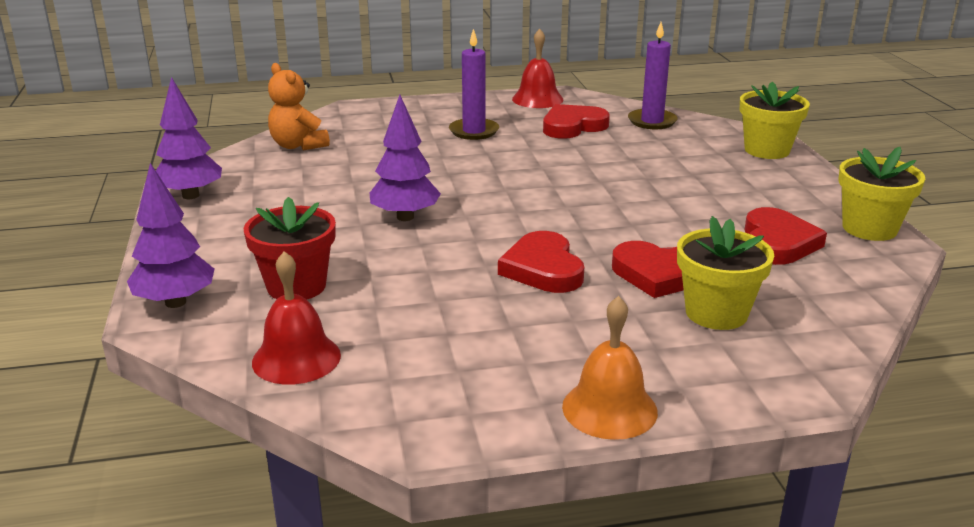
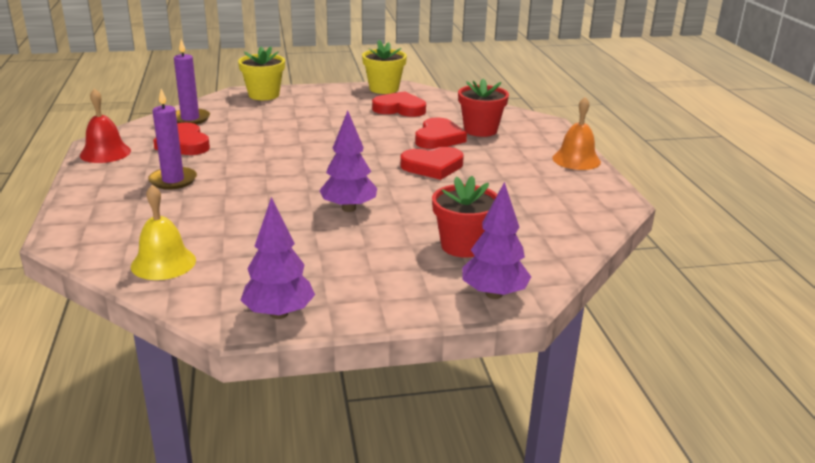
camera: 90 degrees left, 0 degrees up
red bell [252,251,341,385] -> none
orange teddy bear [268,63,330,150] -> yellow bell [131,185,196,280]
yellow flower pot [677,216,774,330] -> red flower pot [458,79,509,137]

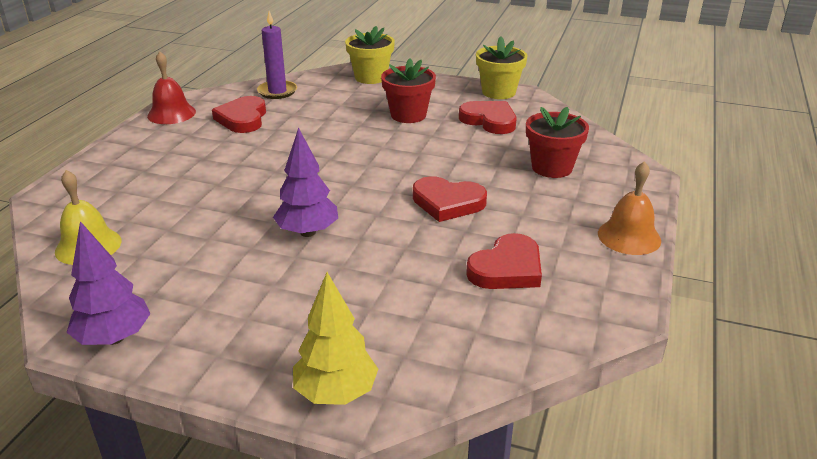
camera: 30 degrees right, 5 degrees up
purple candle [148,89,197,190] -> none
red heart [415,117,467,149] -> red heart moved to [466,233,542,289]
red flower pot [432,176,497,258] -> red flower pot moved to [381,58,436,123]
purple tree [462,182,531,299] -> yellow tree [293,272,378,405]

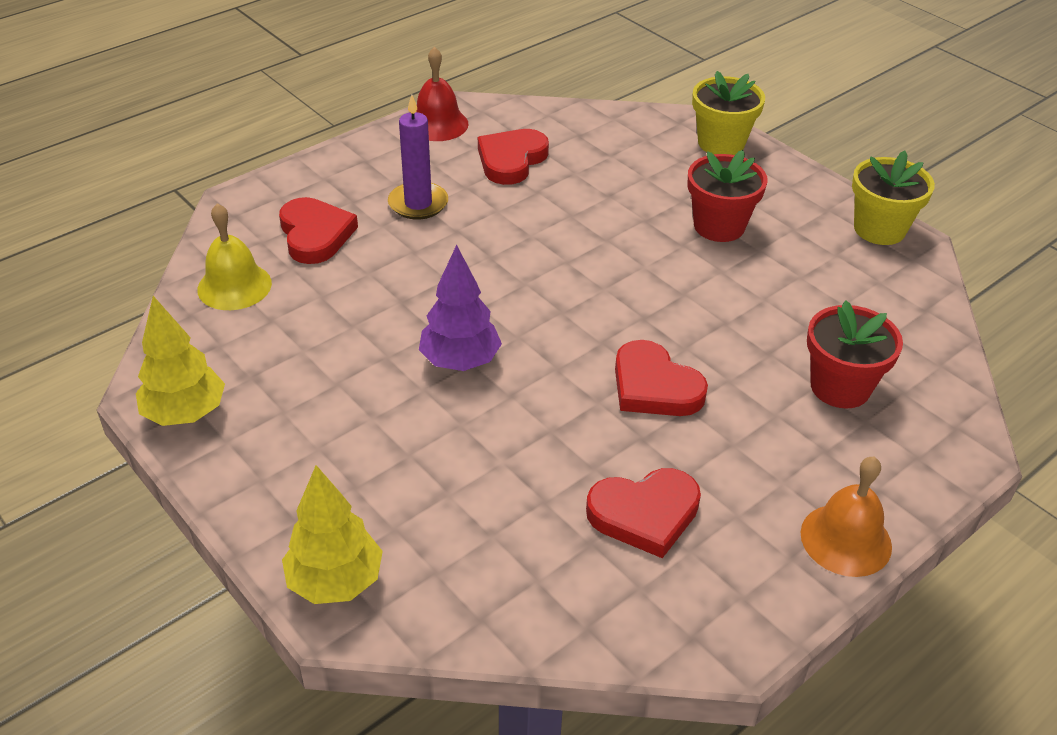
camera: 30 degrees right, 10 degrees up
purple tree [67,221,150,345] -> yellow tree [136,296,225,426]
purple candle [257,11,297,99] -> purple candle moved to [388,95,448,220]
red heart [459,101,516,134] -> red heart moved to [279,197,358,264]

